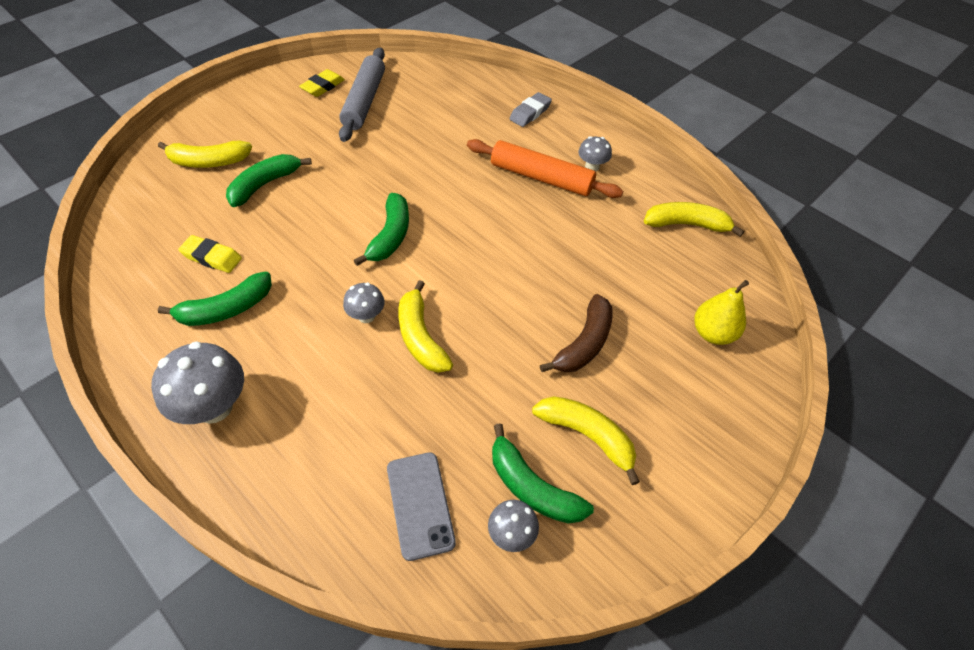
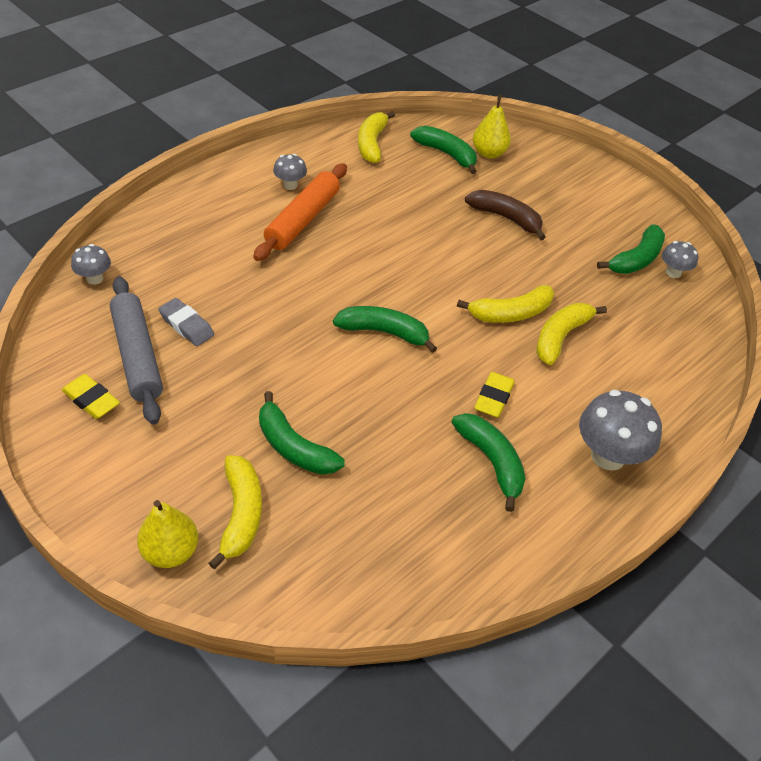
camera: 90 degrees left, 5 degrees down
yellow eraser [178,235,242,273] -> yellow eraser moved to [474,372,515,417]
grey rolling pin [339,47,385,142] -> grey rolling pin turned 60 degrees clockwise [110,276,163,425]
grey mushroom [343,283,385,323] -> grey mushroom moved to [71,244,111,285]
grey phone [387,453,456,561] -> none
grey eraser [509,92,552,127] -> grey eraser moved to [158,298,214,346]
yellow banana [532,396,640,485] -> yellow banana moved to [536,303,607,365]
none -> yellow pear [137,500,198,568]
none -> green banana [410,126,477,174]

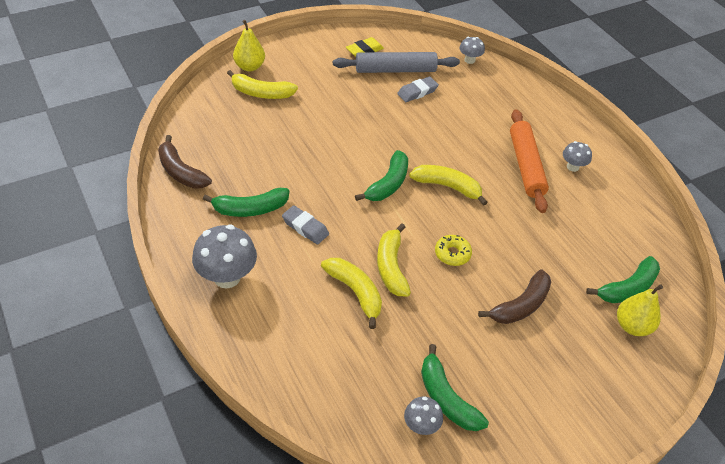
camera: 105 degrees right, 0 degrees up
orange rolling pin [253,163,347,261] -> orange rolling pin turned 45 degrees clockwise [510,109,549,213]
green banana [259,391,345,475] -> none
yellow banana [358,111,395,163] -> yellow banana moved to [409,165,488,206]
yellow eraser [474,372,515,417] -> grey eraser [282,205,329,244]
none -> brown banana [158,135,212,189]
none -> yellow donut [435,235,472,266]

